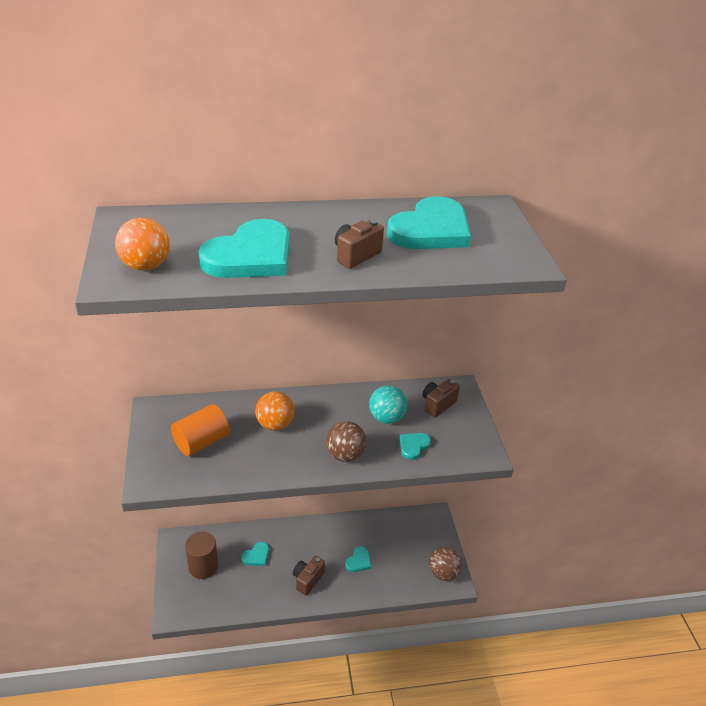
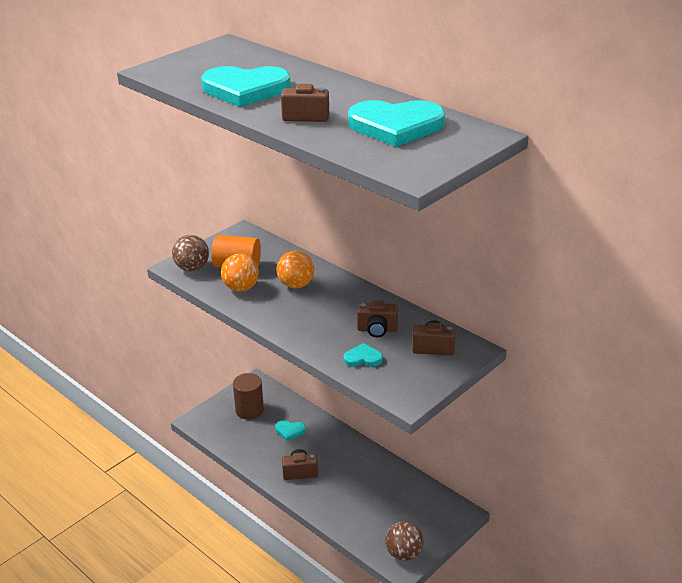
camera: 55 degrees right, 5 degrees down
orange ball [115,218,170,271] -> orange ball moved to [221,254,259,291]
brown ball [326,421,367,462] -> brown ball moved to [172,235,209,271]
turquoise heart [345,547,371,572] -> none
turquoise ball [369,385,408,424] -> brown camera [357,300,398,337]

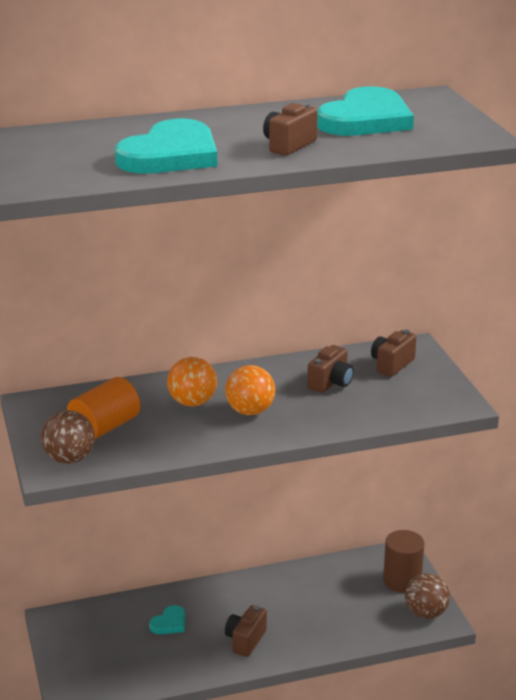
camera: 60 degrees left, 5 degrees down
orange ball [221,254,259,291] -> orange ball moved to [225,365,275,415]
brown cylinder [233,373,264,420] -> brown cylinder moved to [383,530,424,593]
turquoise heart [344,343,383,367] -> none

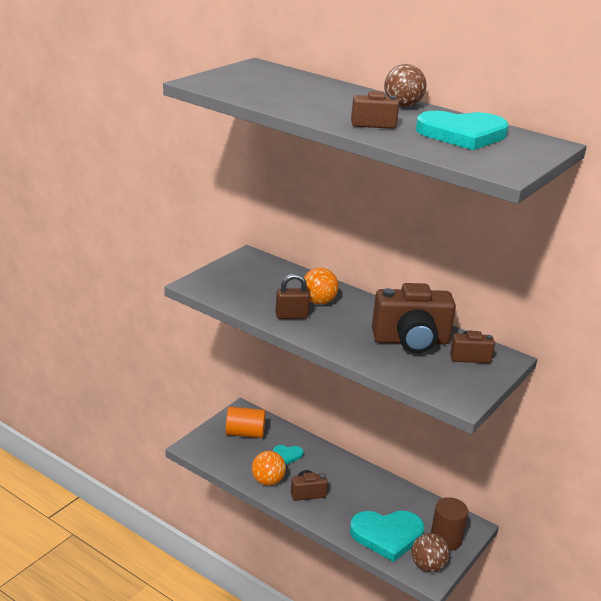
camera: 50 degrees right, 0 degrees up
brown ball [41,410,95,464] -> brown ball moved to [384,64,427,107]
orange cylinder [67,377,140,439] -> orange cylinder moved to [226,407,266,438]
turquoise heart [115,119,217,174] -> turquoise heart moved to [350,511,424,562]
orange ball [225,365,275,415] -> orange ball moved to [252,451,286,486]
brown camera [307,345,354,393] -> brown camera [372,283,456,353], size x1.95
none -> brown padlock [275,274,310,319]

